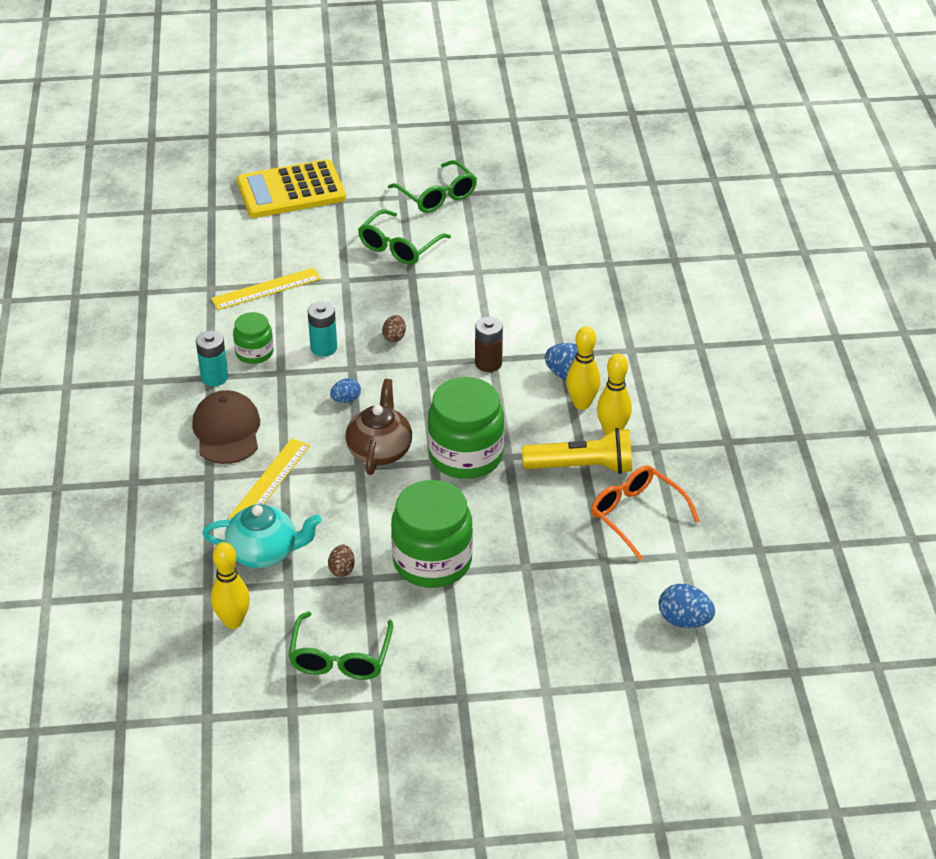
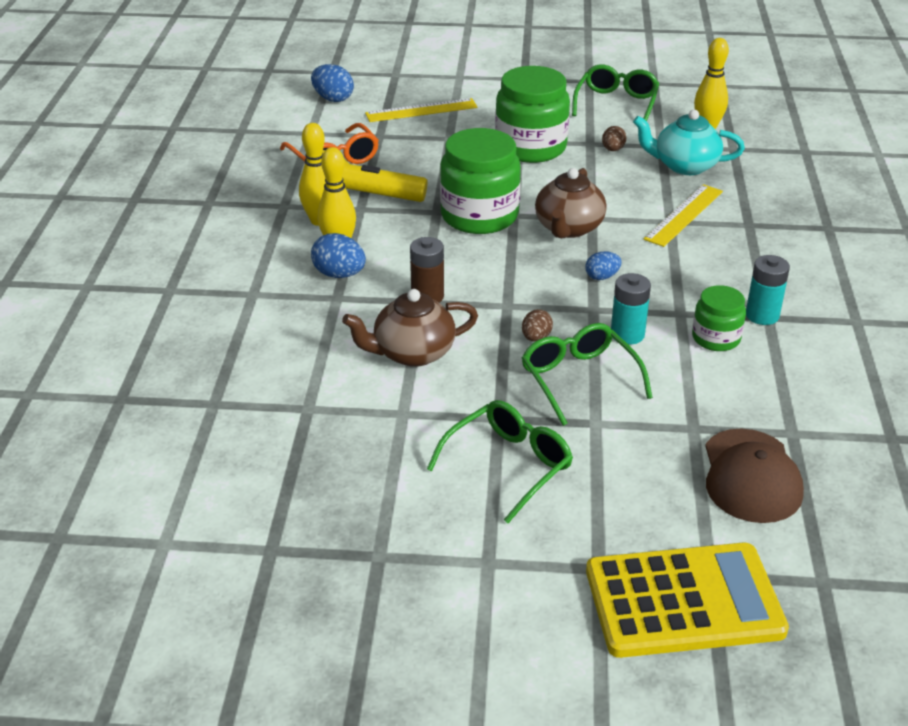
camera: 170 degrees left, 5 degrees down
brown cap [192,390,260,464] -> brown cap moved to [705,429,804,523]
yellow ruler [211,268,321,310] -> yellow ruler moved to [365,98,478,122]
green glasses [388,160,477,213] -> green glasses moved to [522,323,653,426]
none -> brown teapot [342,289,478,367]

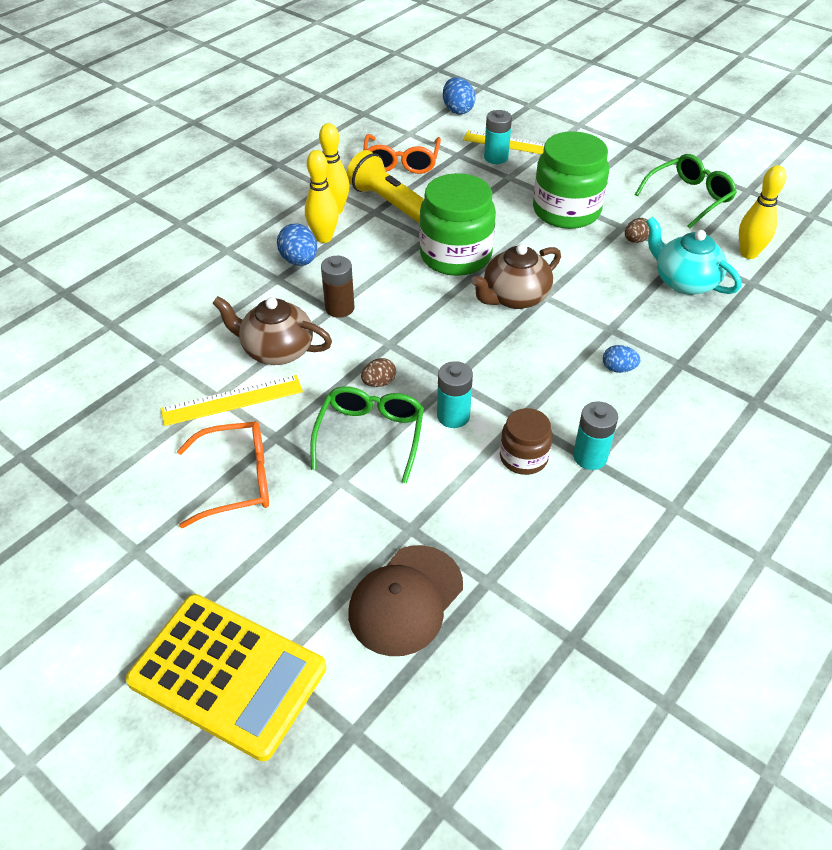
camera: 35 degrees right, 10 degrees up
green glasses [427,400,573,523] -> orange glasses [177,421,269,528]
blue egg [585,251,622,280] -> blue egg moved to [603,345,640,373]
yellow ruler [644,184,723,247] -> yellow ruler moved to [161,375,303,426]
green jar [692,285,746,351] -> brown jar [500,408,552,475]
none -> turquoise battery [484,110,512,164]

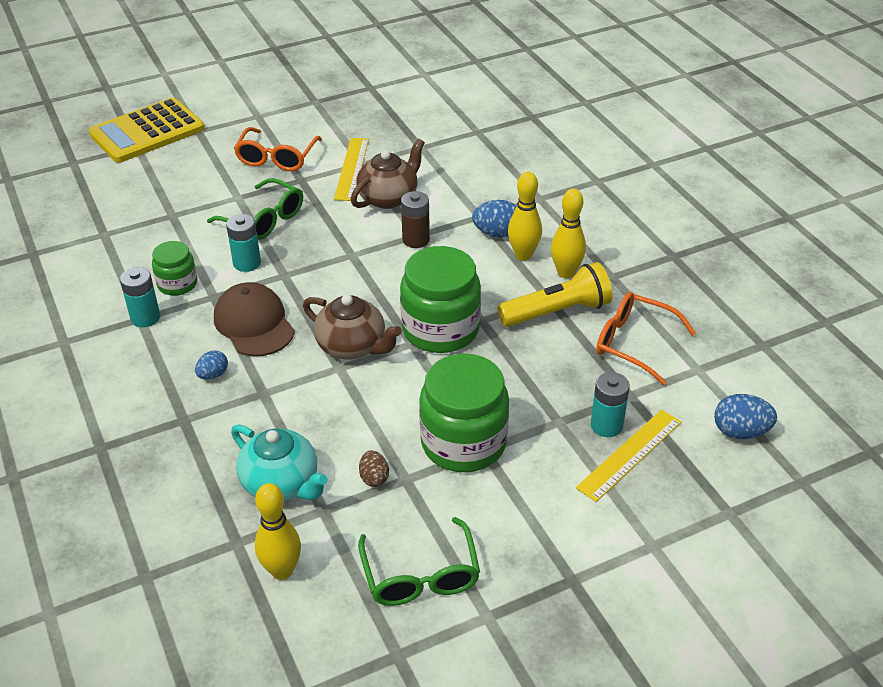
camera: 115 degrees right, 5 degrees down
brown cap [348,545,463,656] -> brown cap moved to [214,282,295,357]
brown egg [361,358,396,387] -> none
brown teapot [471,244,561,309] -> brown teapot turned 135 degrees clockwise [303,294,402,359]
brown jar [500,408,552,475] -> green jar [152,241,197,296]
turquoise teapot [646,217,742,295] -> turquoise teapot turned 60 degrees clockwise [231,425,328,501]

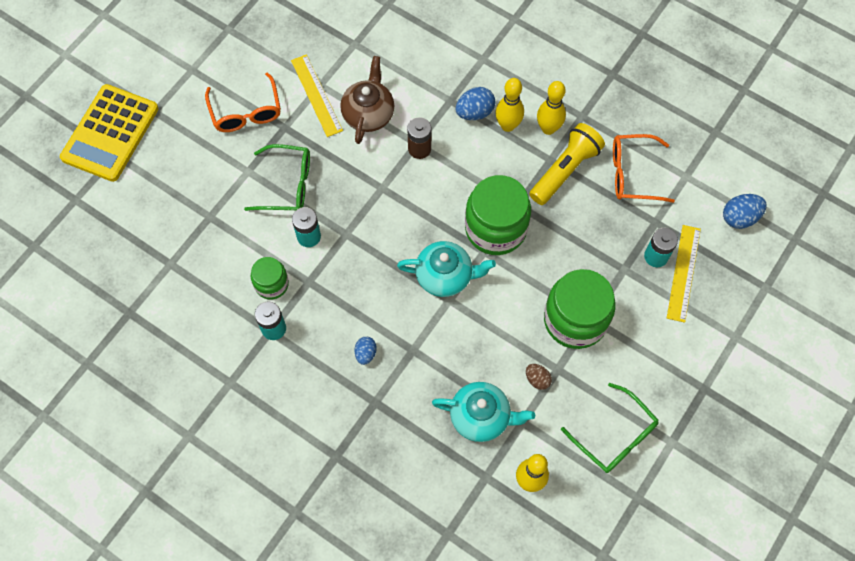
camera: 30 degrees left, 25 degrees up
brown cap [214,282,295,357] -> none
brown teapot [303,294,402,359] -> turquoise teapot [397,241,496,297]

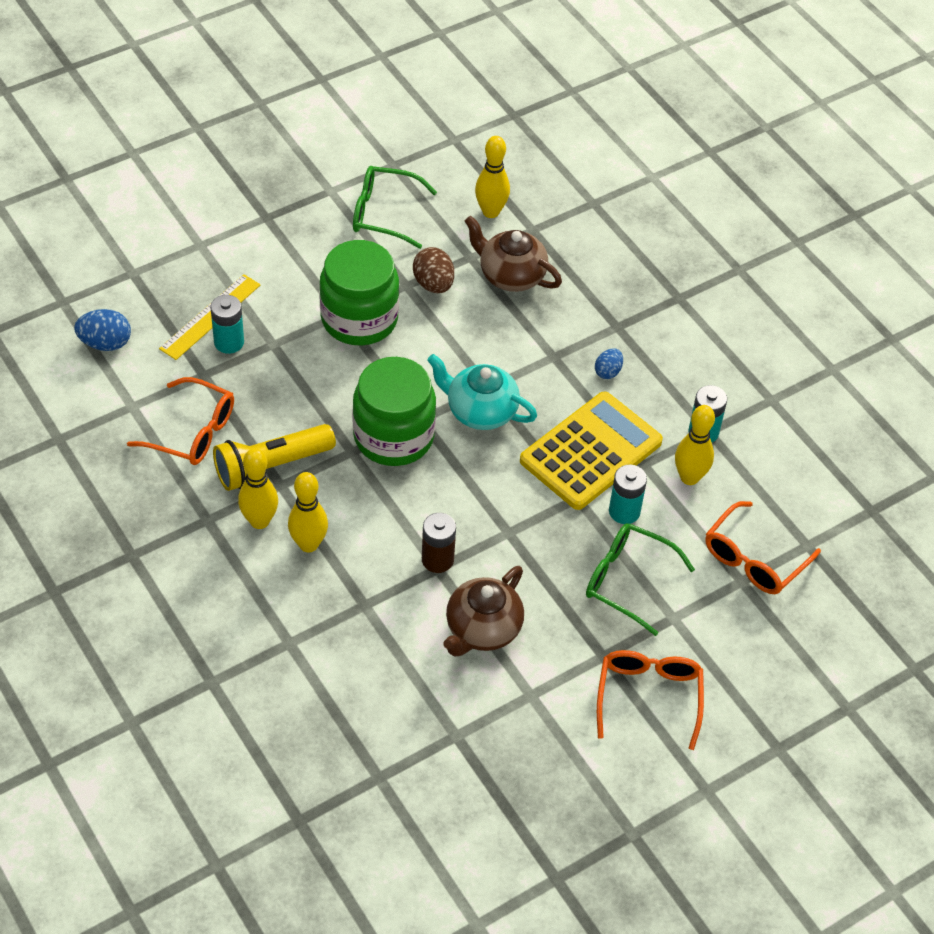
camera: 160 degrees left, 15 degrees down
yellow calculator [60,84,159,182] -> yellow calculator moved to [520,391,663,510]
green jar [251,257,289,299] -> yellow bowling pin [675,405,715,485]
yellow ruler [291,54,343,137] -> none
turquoise teapot [432,382,535,442] -> brown teapot [465,216,562,292]
blue egg [456,87,495,120] -> none
brown egg [526,364,552,390] -> brown egg [413,247,454,293], size x1.58
green glasses [561,383,659,473] -> green glasses turned 60 degrees counterclockwise [353,166,437,249]
none -> orange glasses [705,501,821,594]

